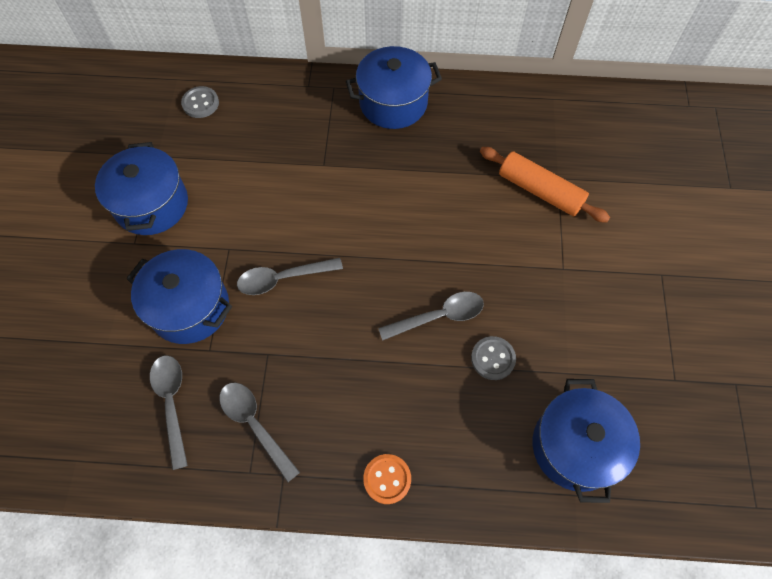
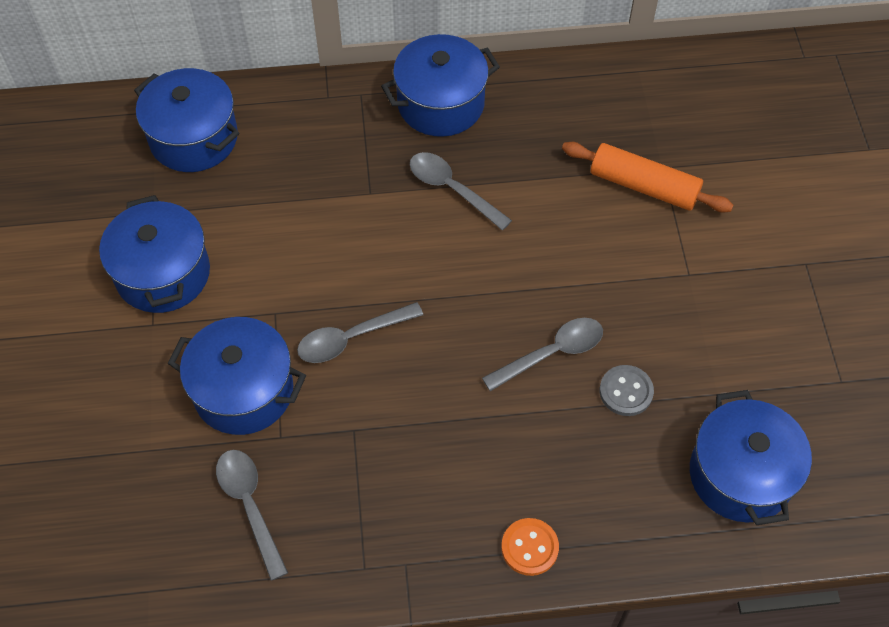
camera: 10 degrees left, 5 degrees down
grey button [181,86,219,118] -> blue pot [134,68,239,172]
grey spoon [219,383,300,482] -> grey spoon moved to [410,152,512,230]

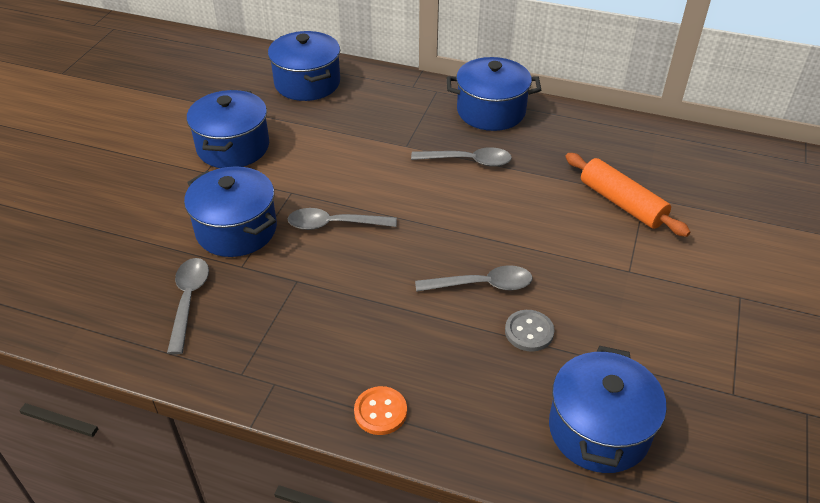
camera: 25 degrees right, 15 degrees down
grey spoon [410,152,512,230] -> grey spoon turned 120 degrees clockwise [411,147,512,167]

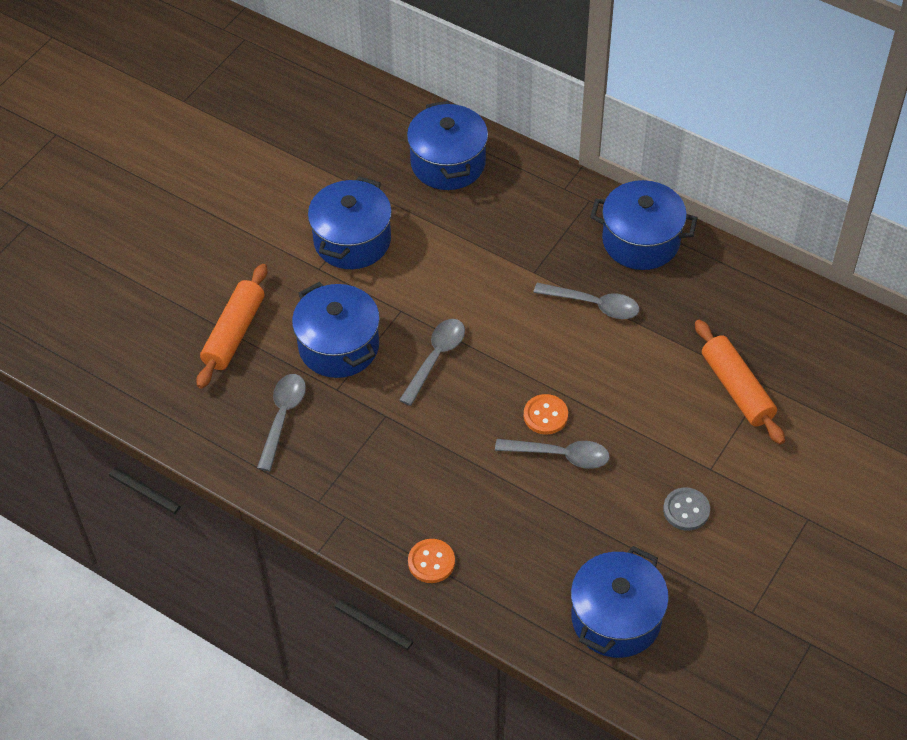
camera: 15 degrees right, 10 degrees up
grey spoon [288,208,397,230] -> grey spoon turned 105 degrees clockwise [399,319,465,406]
grey button [505,310,554,352] -> grey button moved to [663,487,710,531]
none -> orange rolling pin [196,264,267,389]
none -> orange button [524,394,568,435]

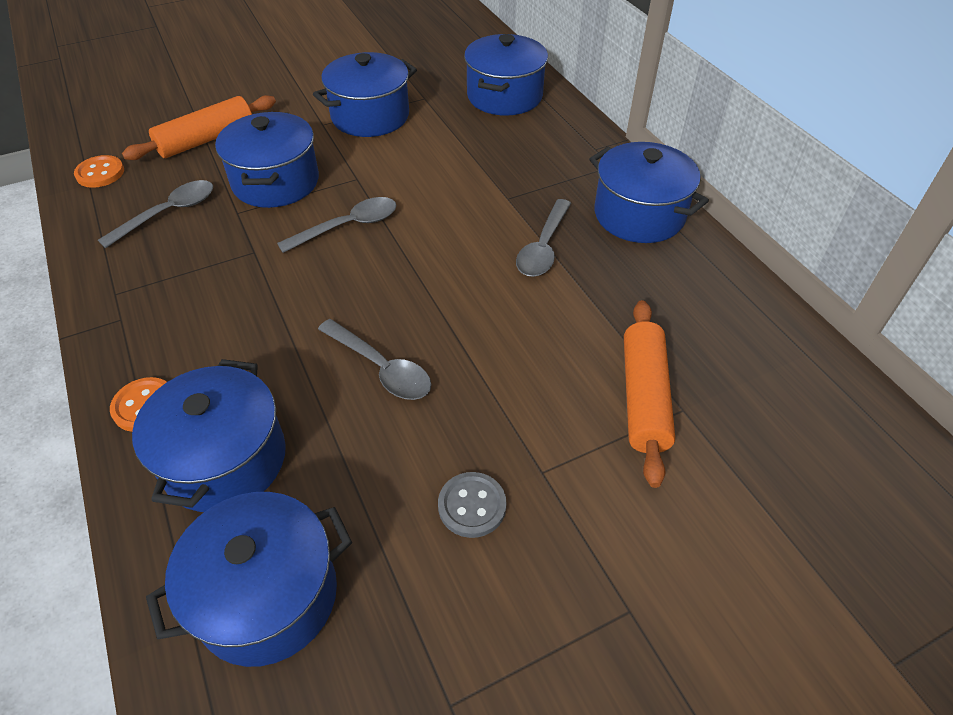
camera: 30 degrees right, 5 degrees down
orange button [524,394,568,435] -> orange button moved to [74,155,124,188]
grey spoon [533,282,639,319] -> grey spoon turned 60 degrees clockwise [516,199,571,277]
none -> blue pot [132,359,286,512]

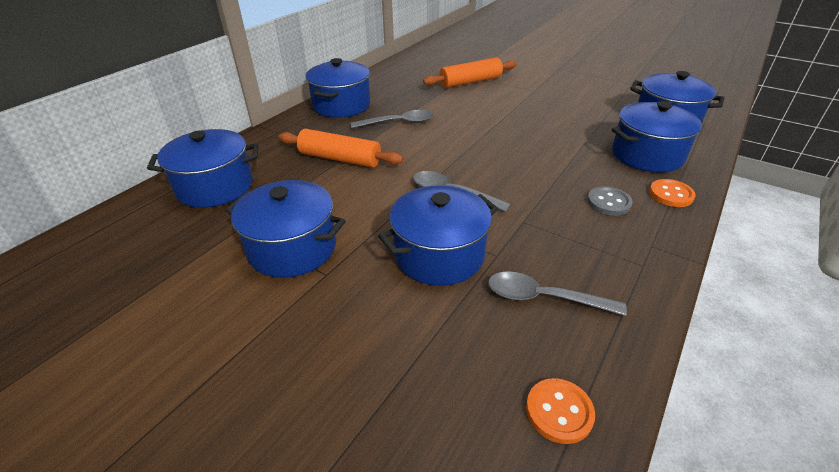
camera: 120 degrees left, 10 degrees down
orange rolling pin [122,95,276,160] -> orange rolling pin moved to [279,129,403,168]
grey spoon [318,319,431,400] -> none
grey button [438,472,507,538] -> grey button moved to [587,186,633,216]

